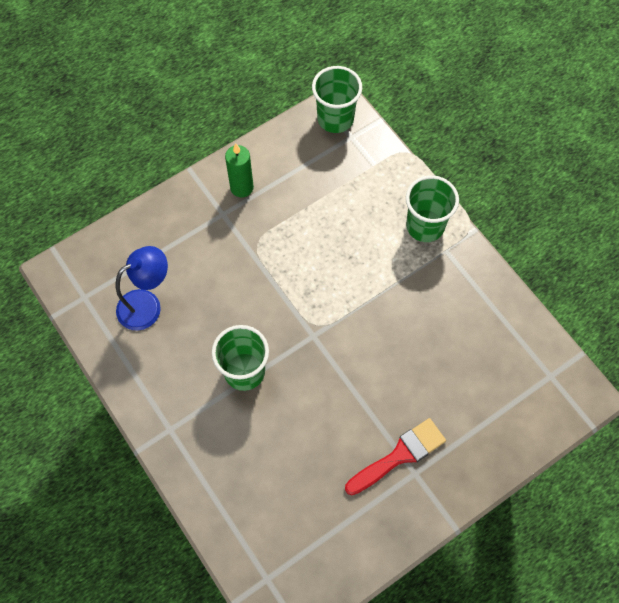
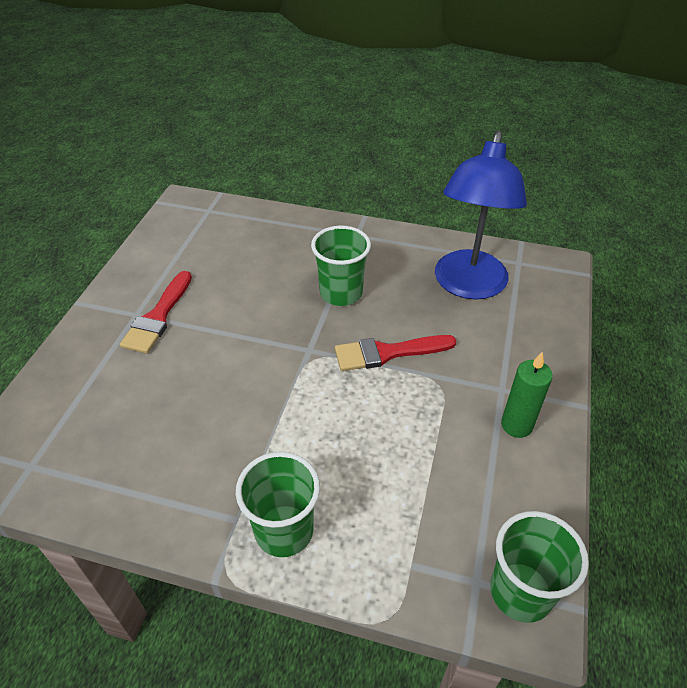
camera: 140 degrees right, 20 degrees down
blue lamp [116,246,168,331] -> blue lamp [435,131,527,299], size x1.60
none -> red brush [335,335,456,371]

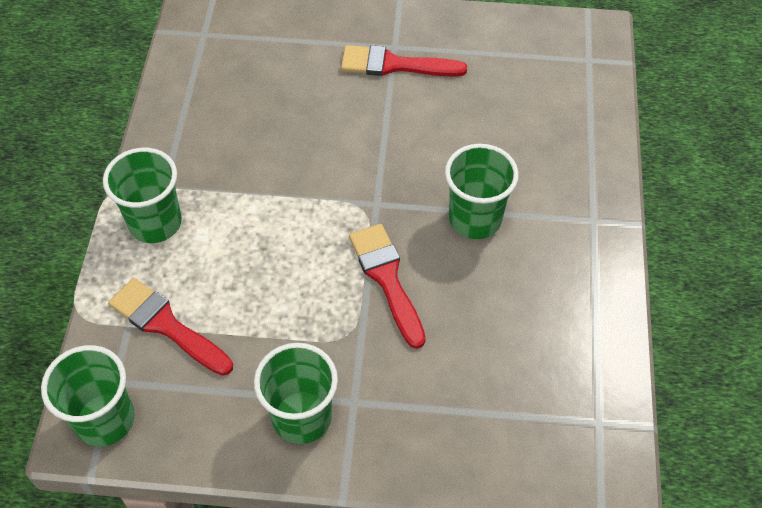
camera: 80 degrees right, 10 degrees up
blue lamp [435,131,527,299] -> none
green candle [501,352,553,438] -> green cup [254,343,338,444]
none -> red brush [108,278,233,376]

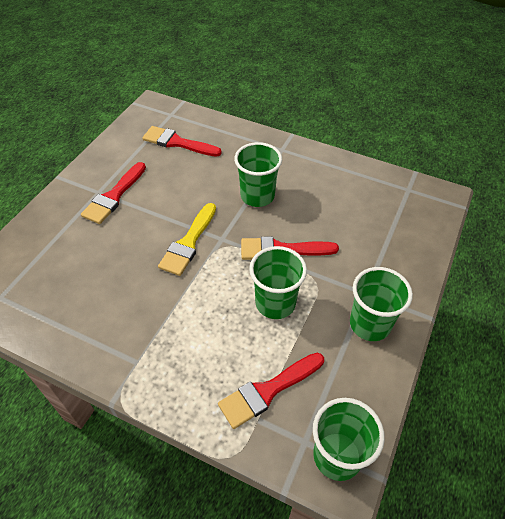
camera: 70 degrees left, 5 degrees down
green cup [103,148,182,243] -> green cup moved to [249,246,307,319]
none -> red brush [143,126,222,157]
none -> yellow brush [158,203,216,276]

